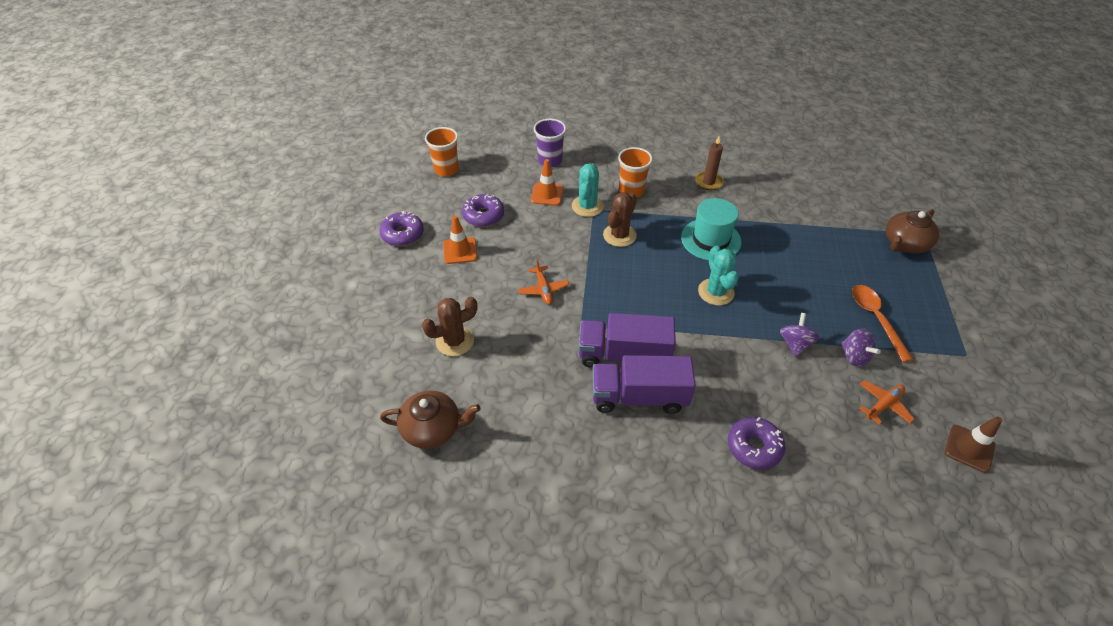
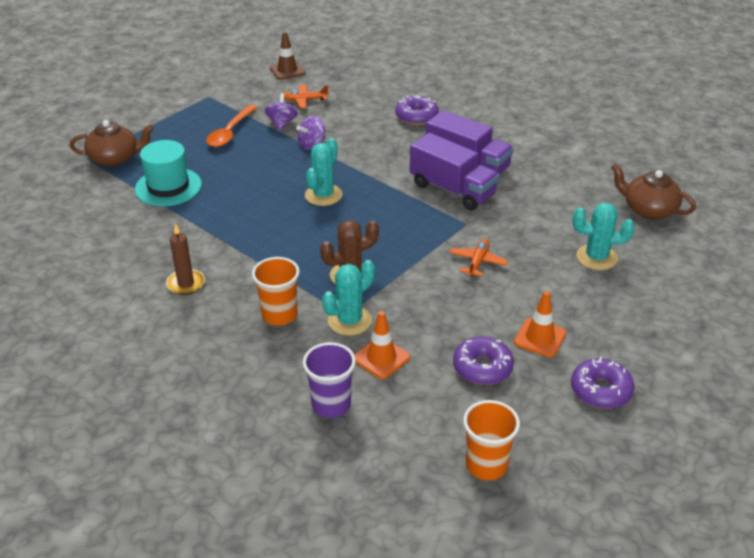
camera: 145 degrees left, 10 degrees down
brown cactus [422,297,477,356] -> turquoise cactus [573,203,635,270]
turquoise hat [681,198,742,261] -> turquoise hat moved to [135,140,202,206]

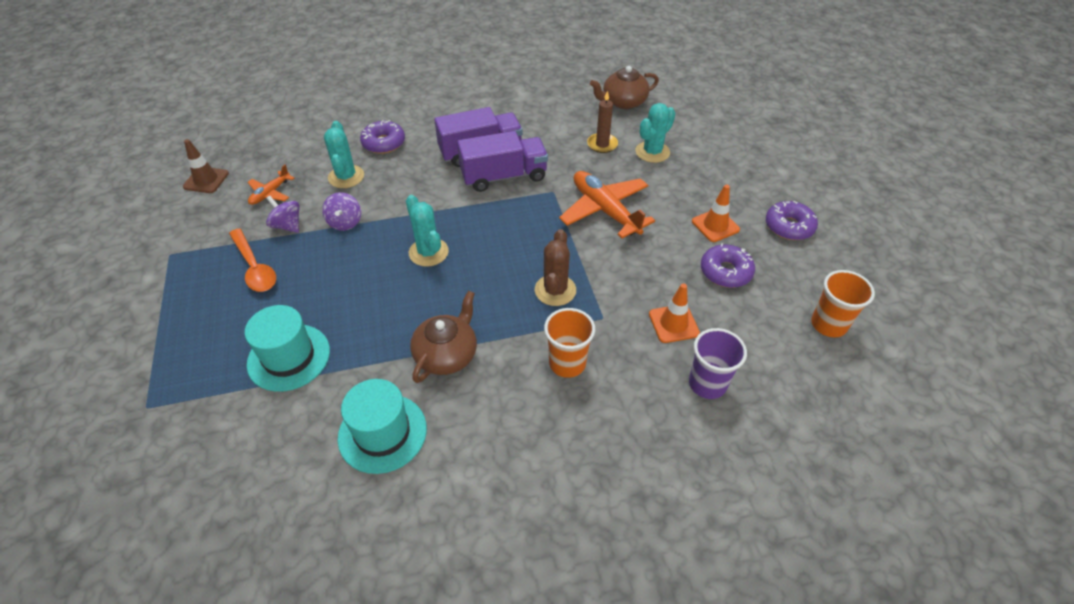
camera: 55 degrees left, 10 degrees up
brown teapot [70,120,154,167] -> brown teapot moved to [410,291,477,383]
brown candle [166,223,205,295] -> brown candle moved to [587,90,618,153]
turquoise cactus [322,260,375,336] -> turquoise cactus moved to [324,121,364,188]
orange plane [450,239,508,277] -> orange plane [559,171,655,239], size x1.92
none -> turquoise hat [338,379,427,474]

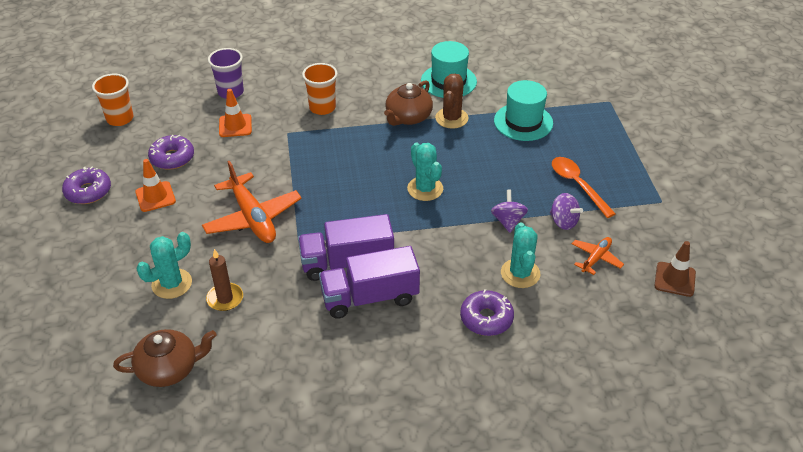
camera: 175 degrees left, 5 degrees down
brown cactus [535,229,576,306] -> brown cactus moved to [435,74,469,129]

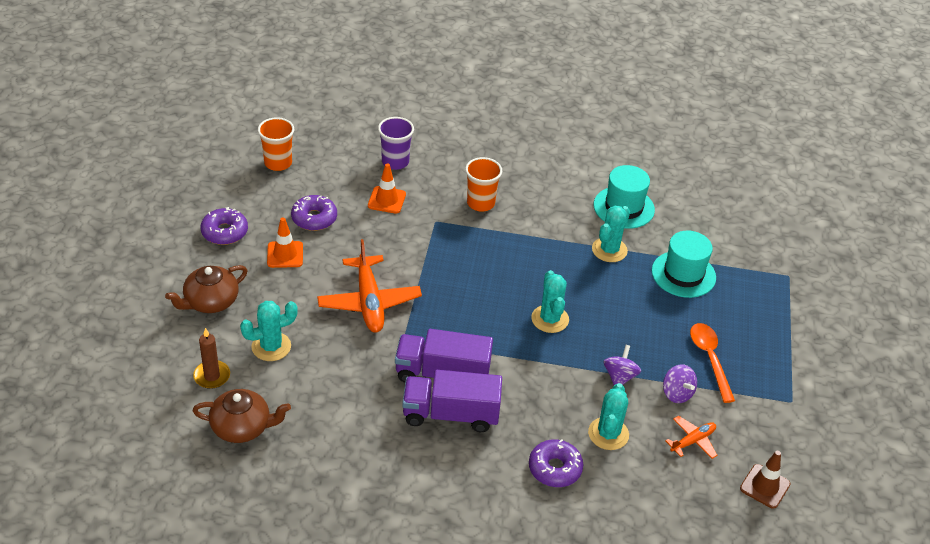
camera: 15 degrees right, 0 degrees up
brown candle [206,249,243,311] -> brown candle moved to [193,328,230,389]
brown teapot [384,80,433,126] -> brown teapot moved to [165,265,248,313]
brown cactus [435,74,469,129] -> turquoise cactus [592,206,630,262]

